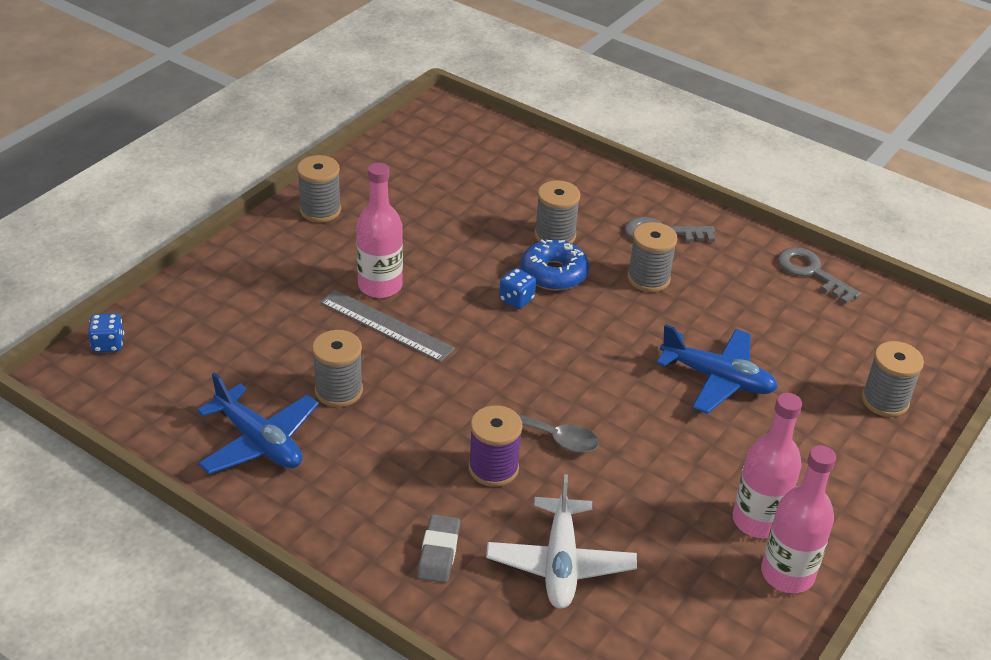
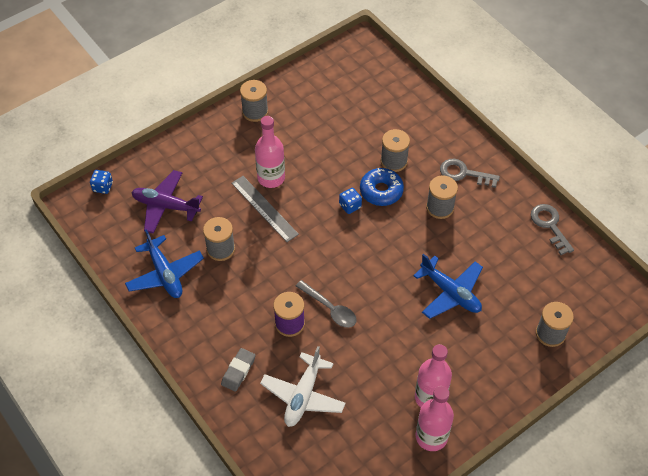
camera: 20 degrees right, 15 degrees up
none -> purple plane [131,170,203,233]

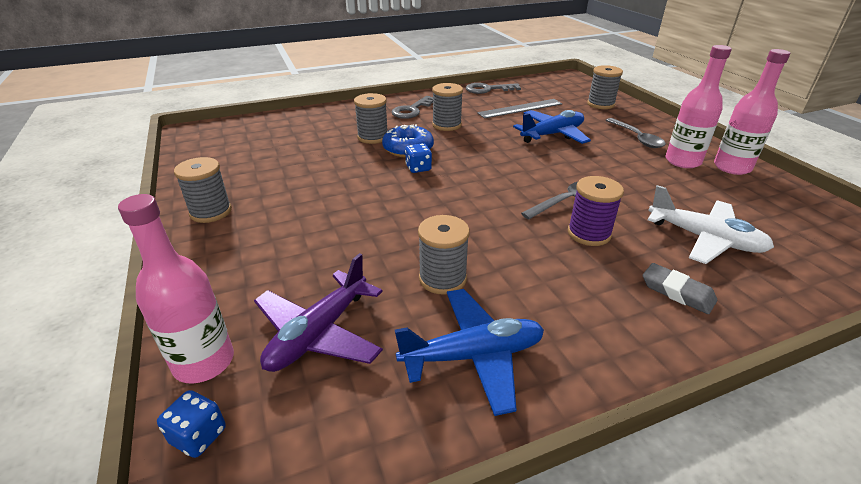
camera: 75 degrees left, 20 degrees down
grey ruler [231,176,299,242] -> grey ruler moved to [477,99,562,119]
pink bottle [255,116,285,188] -> pink bottle moved to [118,194,234,384]
none -> grey spoon [606,118,666,148]

